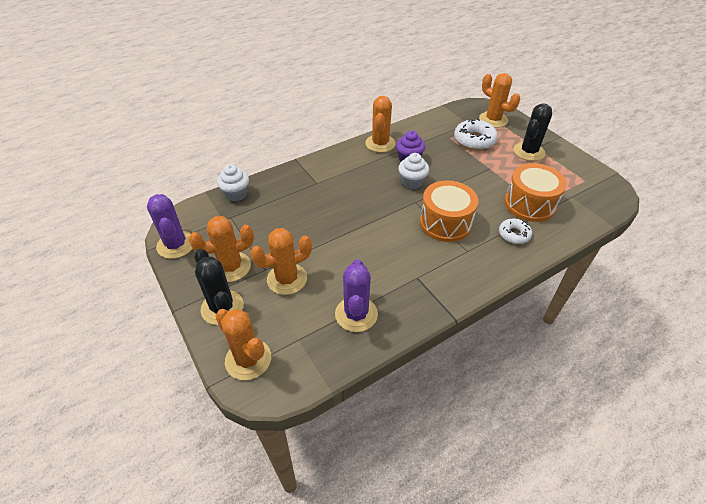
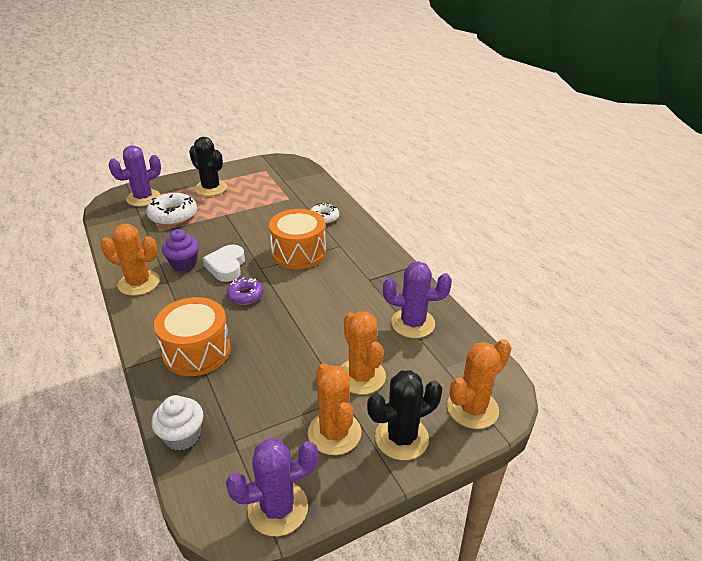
camera: 85 degrees left, 10 degrees down
white cupcake [398,153,429,189] -> white heart [203,245,245,282]
orange cactus [479,73,520,128] -> purple cactus [108,145,161,206]
orange drum [505,163,567,222] -> orange drum moved to [154,297,231,376]
none -> purple donut [227,278,263,305]

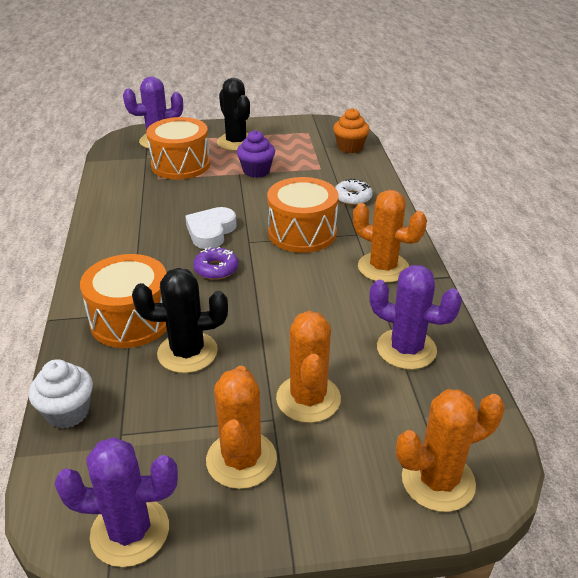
camera: 20 degrees right, 0 degrees up
orange cactus [101,224,160,296] -> orange cactus moved to [353,190,427,283]
white donut [146,193,197,226] -> orange drum [146,117,210,179]
purple cupcake [162,229,199,271] -> purple cupcake moved to [237,130,275,178]
black cactus [367,370,442,460] -> black cactus moved to [132,268,228,373]
none -> orange cupcake [333,108,370,153]

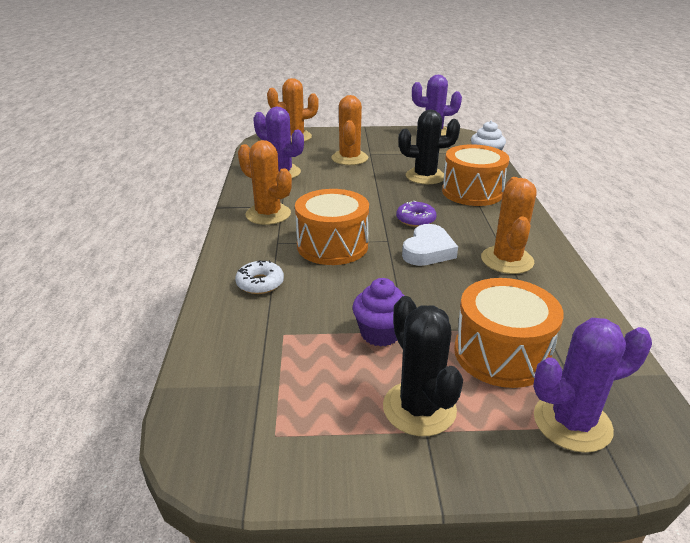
camera: 175 degrees left, 5 degrees down
orange cactus [206,366,277,489] -> orange cactus moved to [481,177,537,274]
orange cupcake [333,108,370,153] -> none

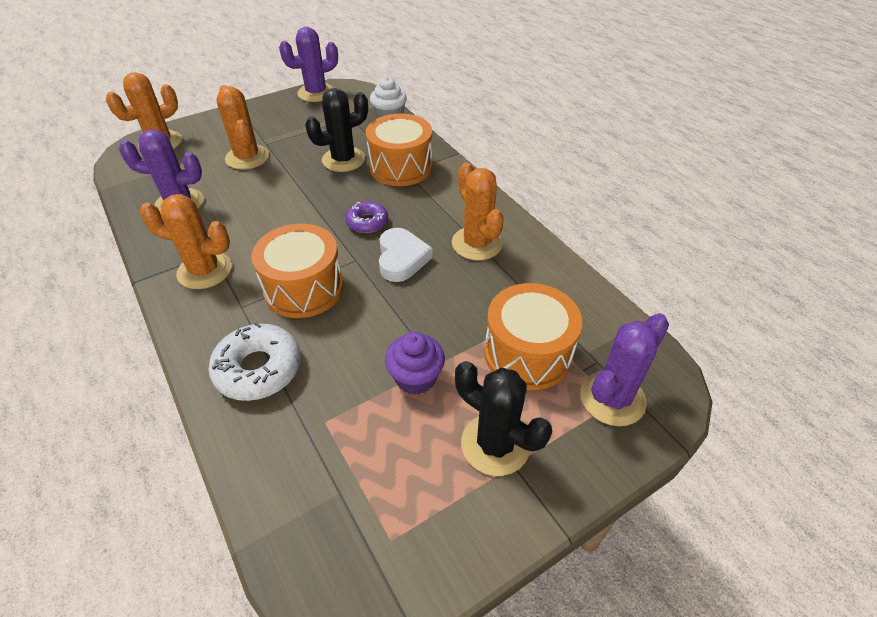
camera: 30 degrees left, 15 degrees up
white donut [235,260,284,294] -> white donut [208,322,301,401], size x1.62

